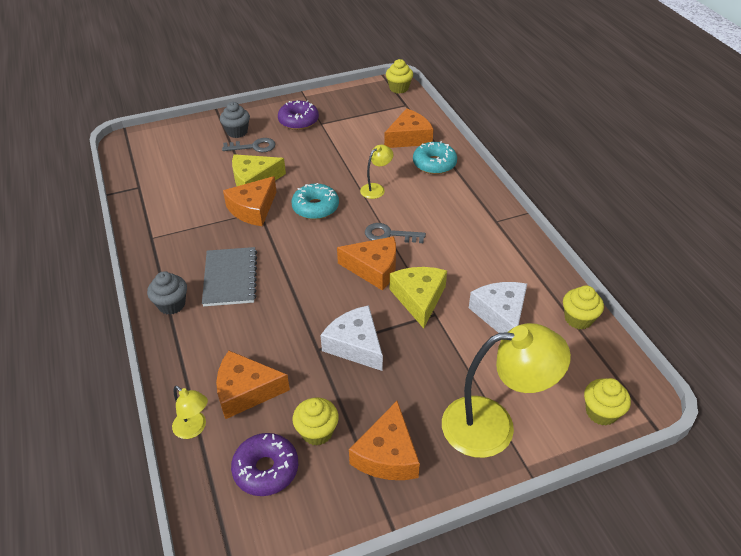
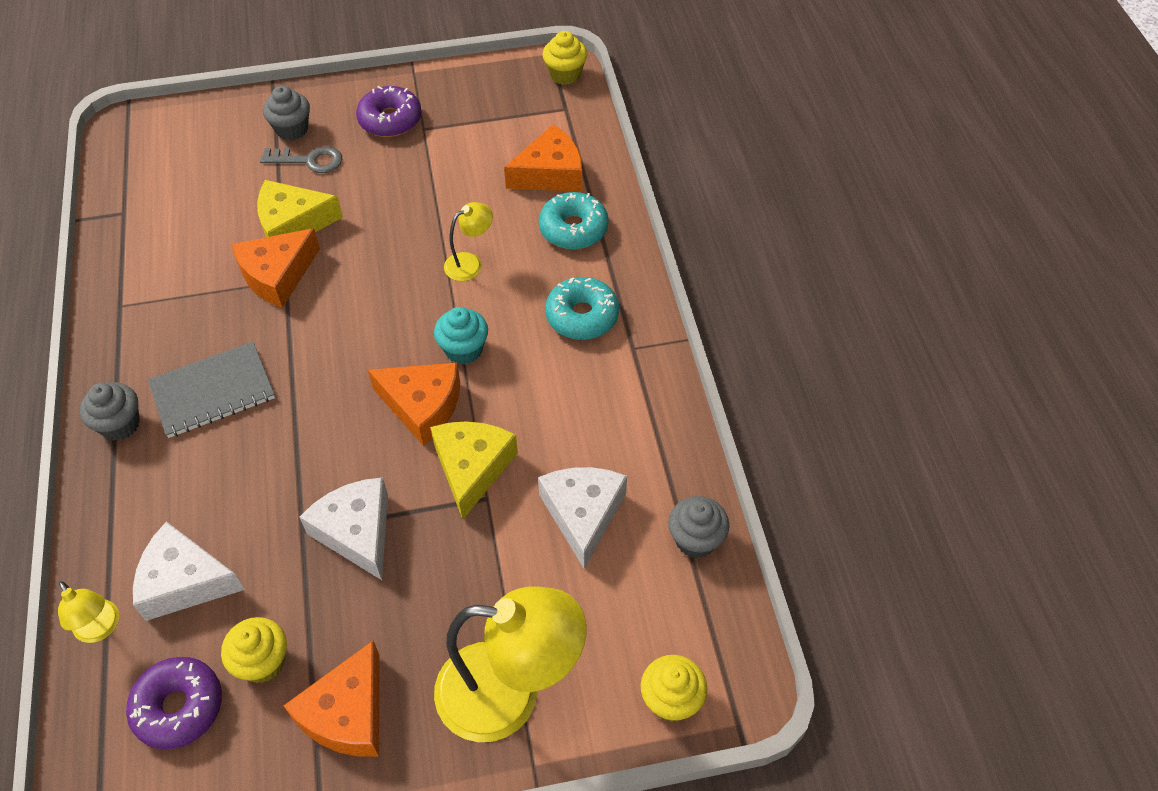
camera: 10 degrees right, 10 degrees up
grey notebook [202,247,257,306] -> grey notebook turned 60 degrees clockwise [148,341,275,438]
orange cheese [216,351,290,419] -> white cheese [133,521,245,621]
turquoise donut [292,183,339,220] -> turquoise donut moved to [545,277,619,340]
grey key [365,223,426,243] -> turquoise cupcake [434,307,488,365]
yellow cupcake [563,285,604,329] -> grey cupcake [668,496,729,558]

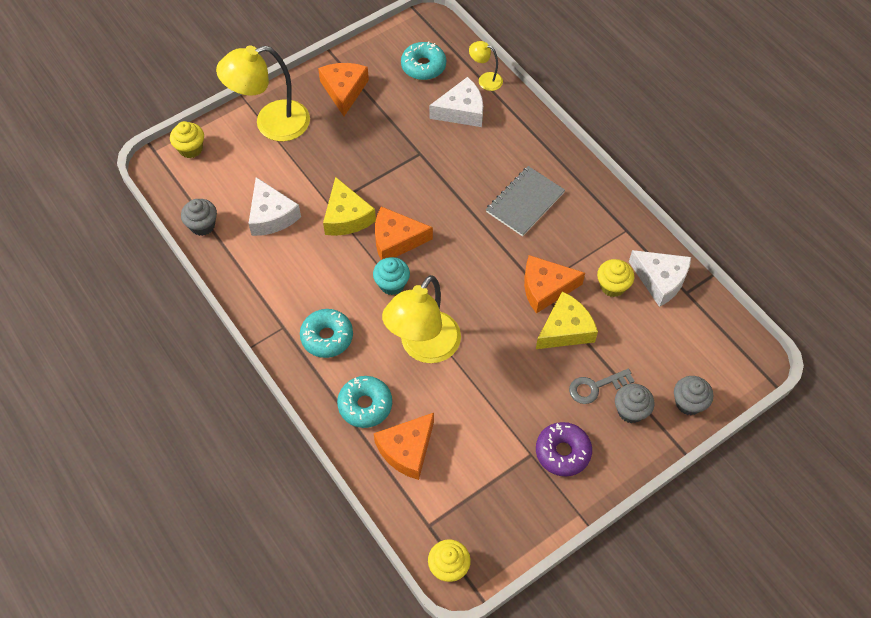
camera: 155 degrees right, 5 degrees up
grey cupcake [80,382,140,441] -> grey cupcake moved to [674,376,713,415]
purple donut [126,657,222,750] -> turquoise donut [401,41,446,80]
yellow cupcake [221,617,287,683] -> yellow cupcake moved to [597,259,634,297]
orange cheese [232,228,320,308] -> orange cheese turned 120 degrees counterclockwise [524,255,585,314]
white cheese [300,478,388,580] -> white cheese moved to [629,250,691,307]
yellow lamp [444,202,493,281] -> yellow lamp [382,275,461,363], size x2.13

